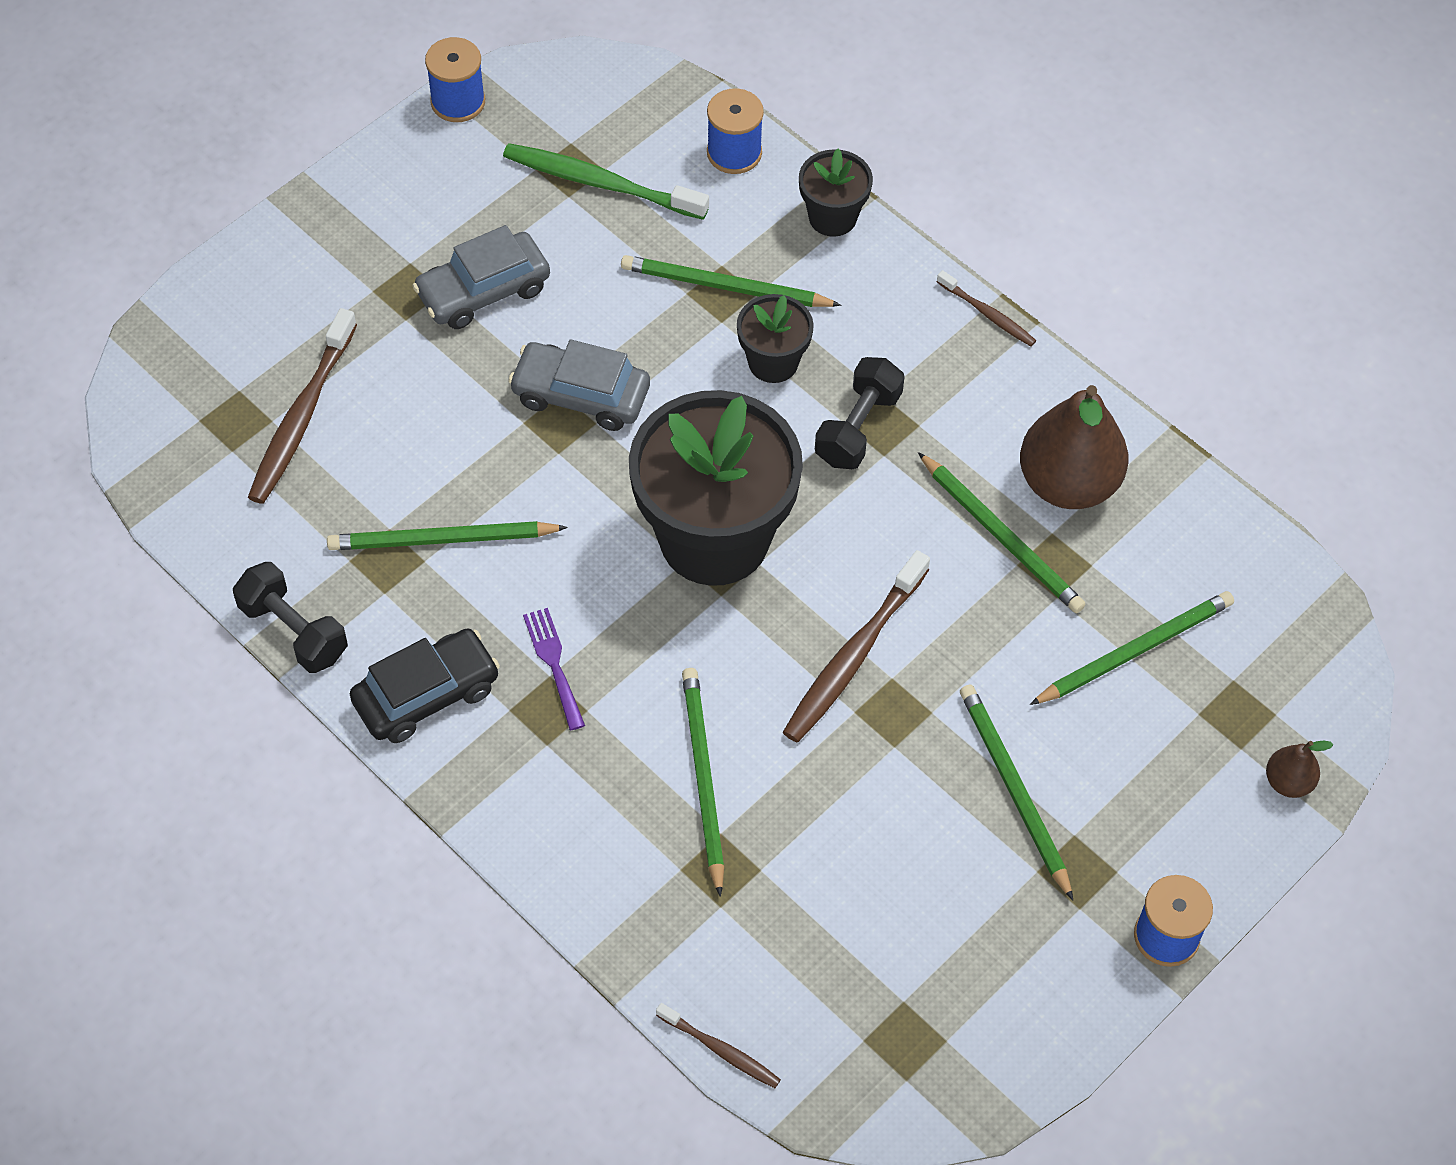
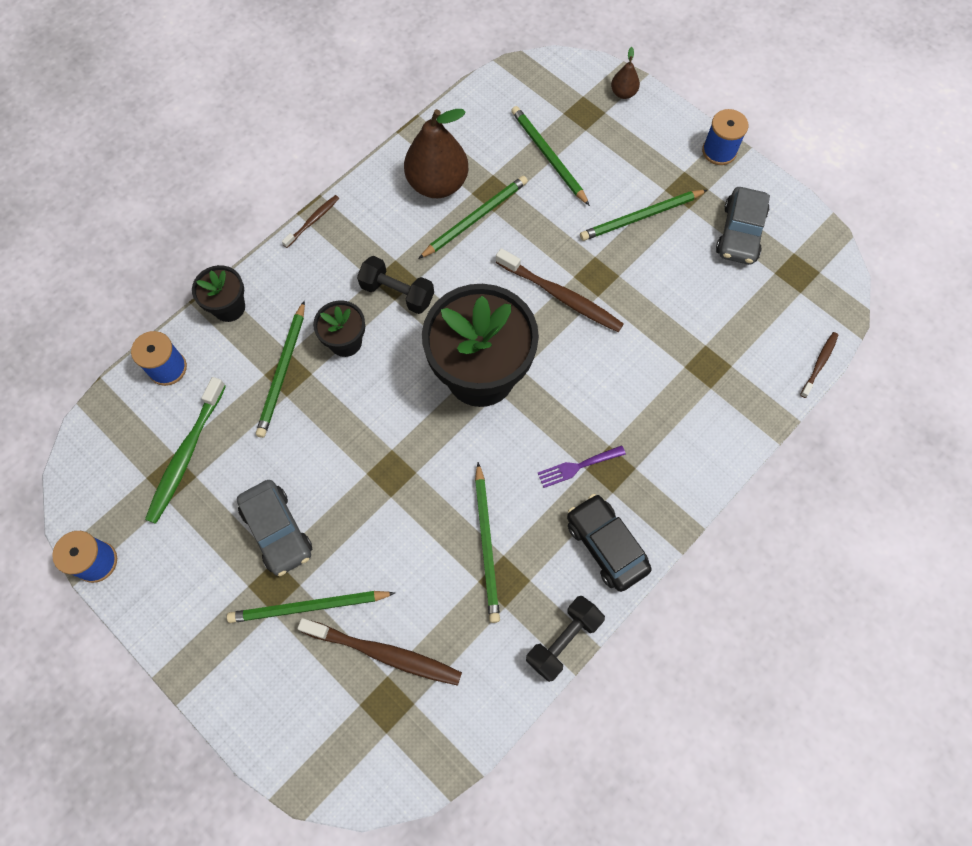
camera: 90 degrees left, 10 degrees up
grey car [508,339,650,431] -> grey car moved to [716,187,770,265]
green pencil [682,668,724,897] -> green pencil moved to [227,591,395,623]

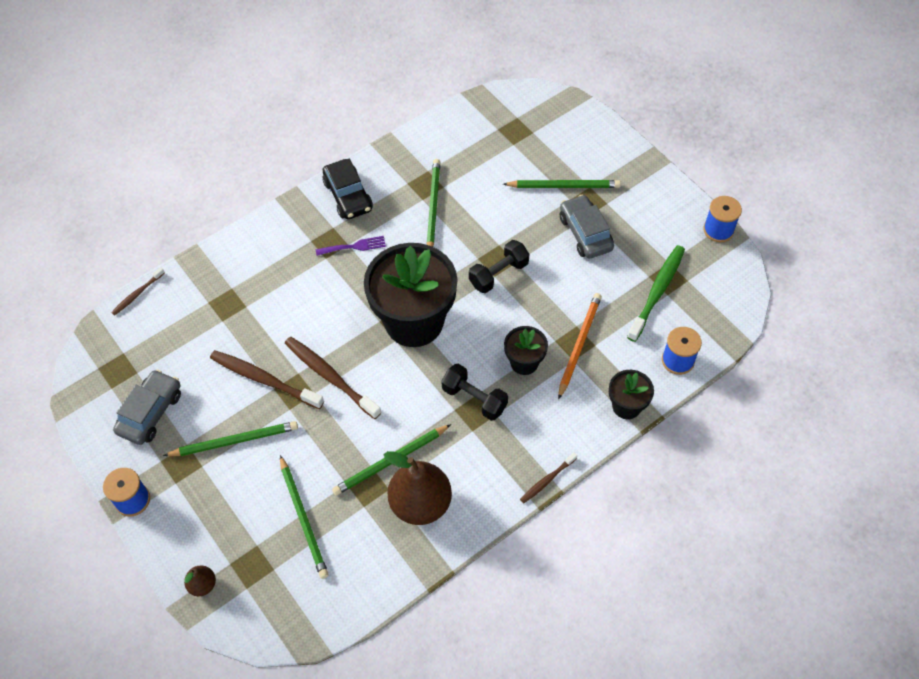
camera: 170 degrees left, 10 degrees down
green pencil [256,301,305,438] -> orange pencil [558,293,602,400]
brown toothbrush [297,618,462,686] -> brown toothbrush moved to [210,350,324,409]
black dumbbell [526,596,605,682] -> black dumbbell moved to [469,240,529,293]

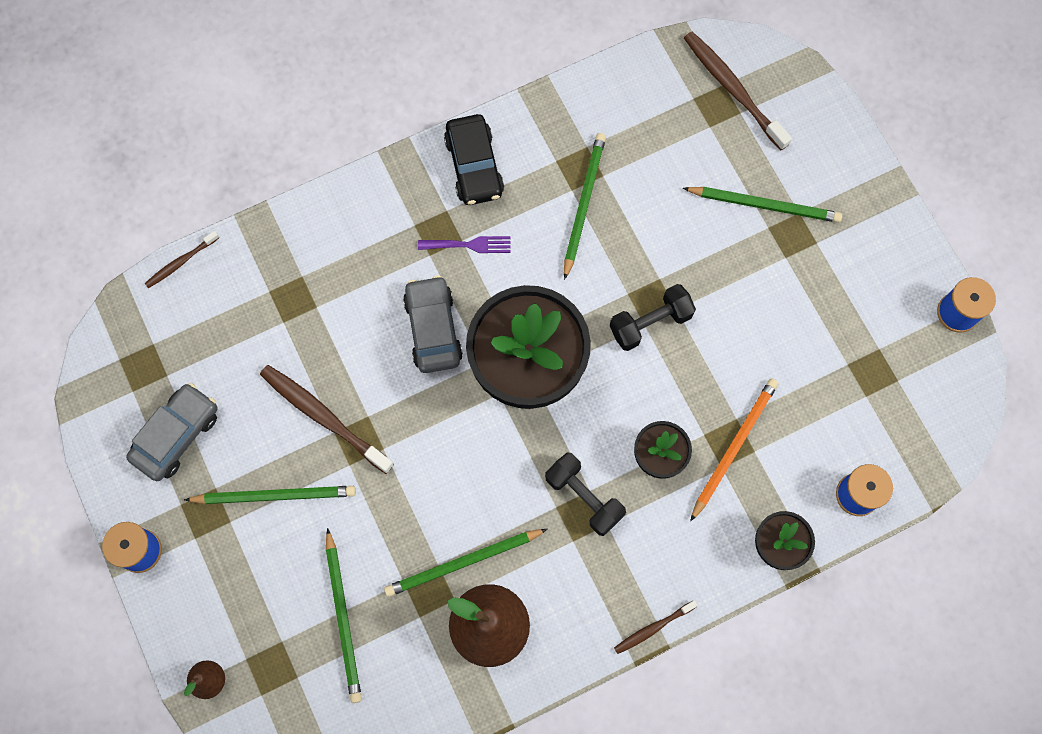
camera: 10 degrees right, 15 degrees up
brown toothbrush [285,337,381,419] -> brown toothbrush moved to [684,32,792,150]
grey car [560,195,614,258] -> grey car moved to [403,275,463,373]
green toothbrush [627,245,685,342] -> none

